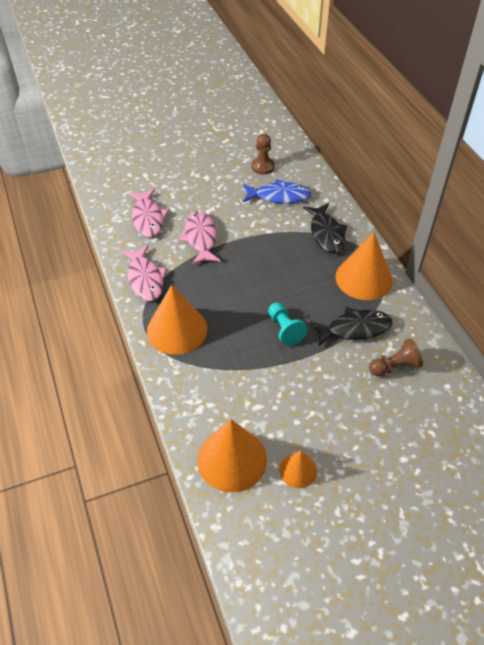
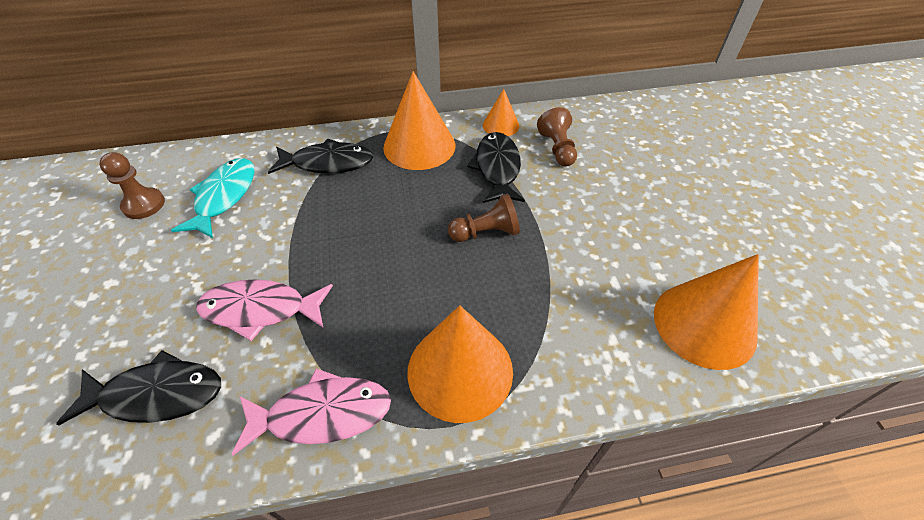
camera: 80 degrees left, 0 degrees up
pink fish [129,189,168,237] -> black fish [56,350,221,426]
blue fish [243,179,311,203] -> turquoise fish [171,158,254,238]
turquoise pawn [268,303,307,346] -> brown pawn [448,194,520,242]
orange cone [279,451,317,488] -> orange cone moved to [483,89,519,136]

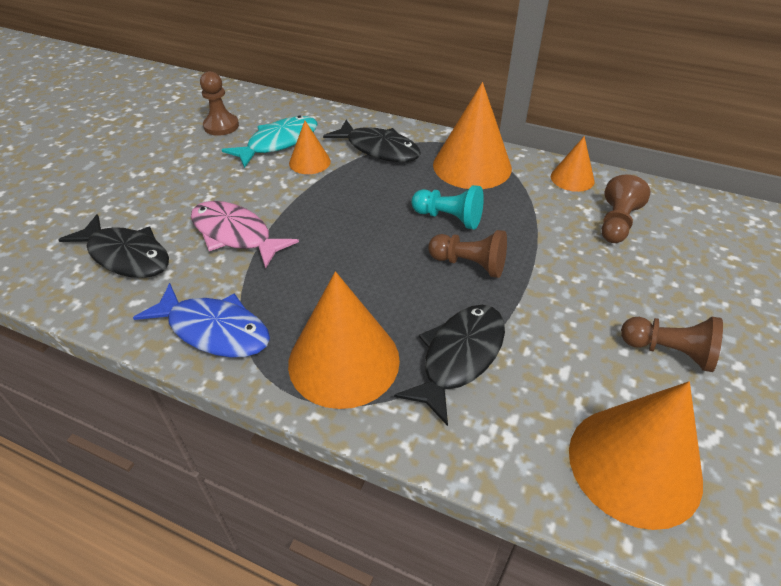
camera: 35 degrees right, 5 degrees down
pink fish [231,368,391,455] -> blue fish [133,283,270,358]
black fish [467,132,525,203] -> black fish moved to [394,305,505,426]
none -> orange cone [289,121,331,174]
none -> turquoise pawn [411,185,484,229]
none -> brown pawn [621,316,723,372]

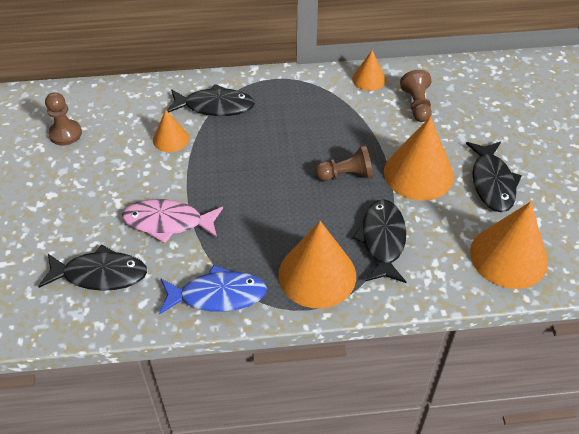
camera: 30 degrees left, 5 degrees up
turquoise fish [222,115,318,168] -> none
turquoise pawn [411,185,484,229] -> none
orange cone [433,82,512,189] -> orange cone moved to [384,117,454,201]
brown pawn [621,316,723,372] -> black fish [466,142,522,212]

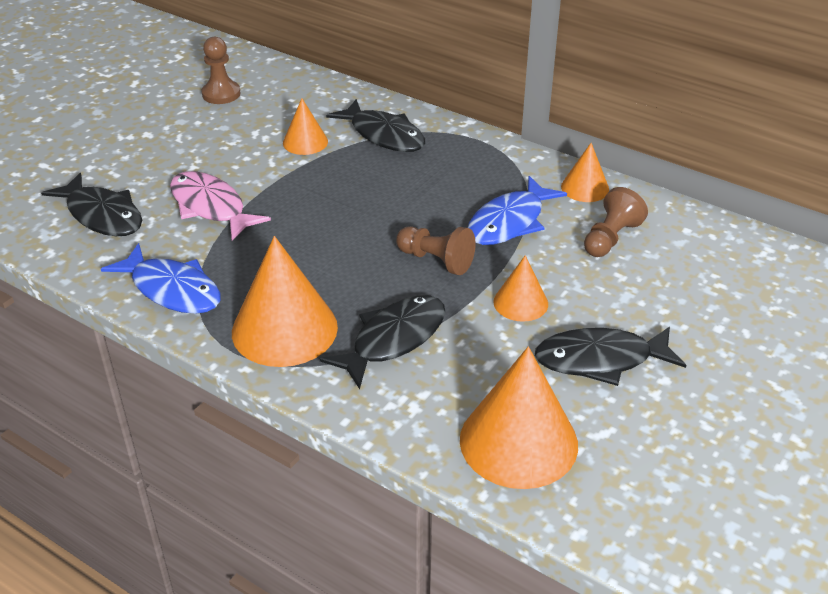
camera: 40 degrees right, 10 degrees down
orange cone [384,117,454,201] -> orange cone [493,255,548,322], size x0.53
black fish [466,142,522,212] -> black fish turned 45 degrees clockwise [535,327,686,386]
none -> blue fish [468,176,567,245]

